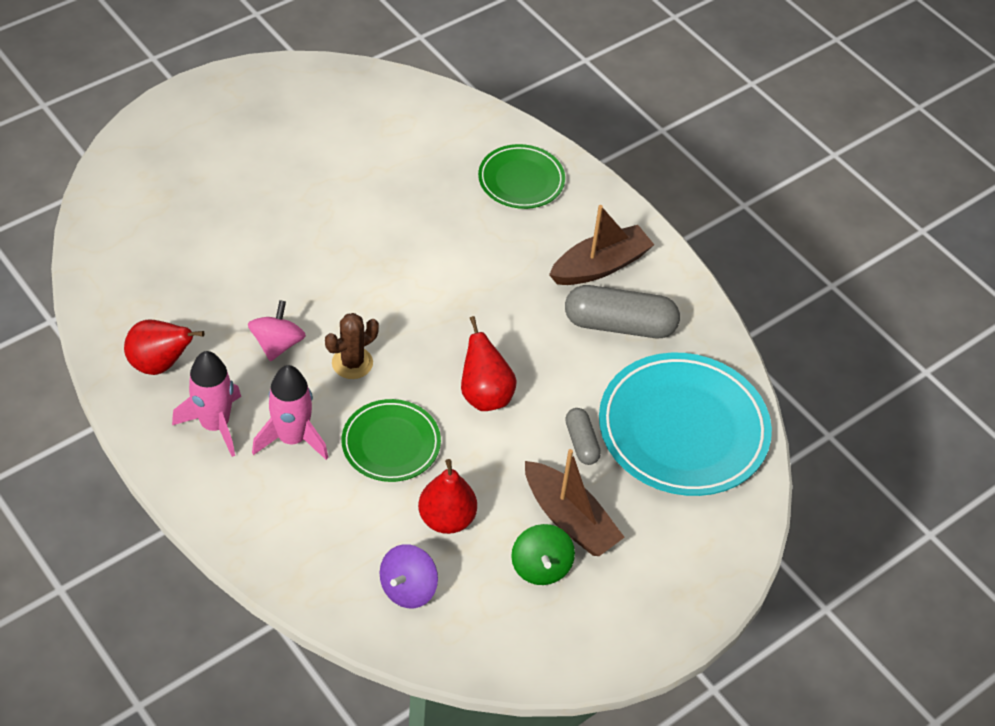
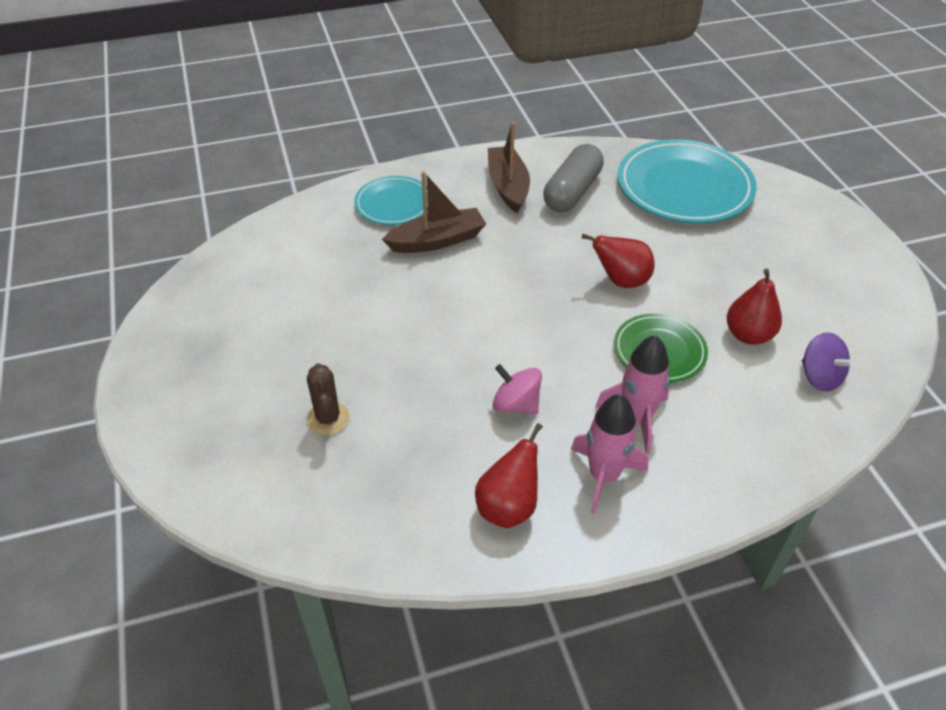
camera: 65 degrees left, 5 degrees down
brown cactus [325,313,379,379] -> brown cactus moved to [307,363,350,435]
green plate [478,144,565,209] -> turquoise plate [354,176,428,225]
green spinning top [511,524,575,585] -> none
brown boat [525,449,625,556] -> brown boat moved to [382,171,486,253]
grey capsule [565,408,601,465] -> none

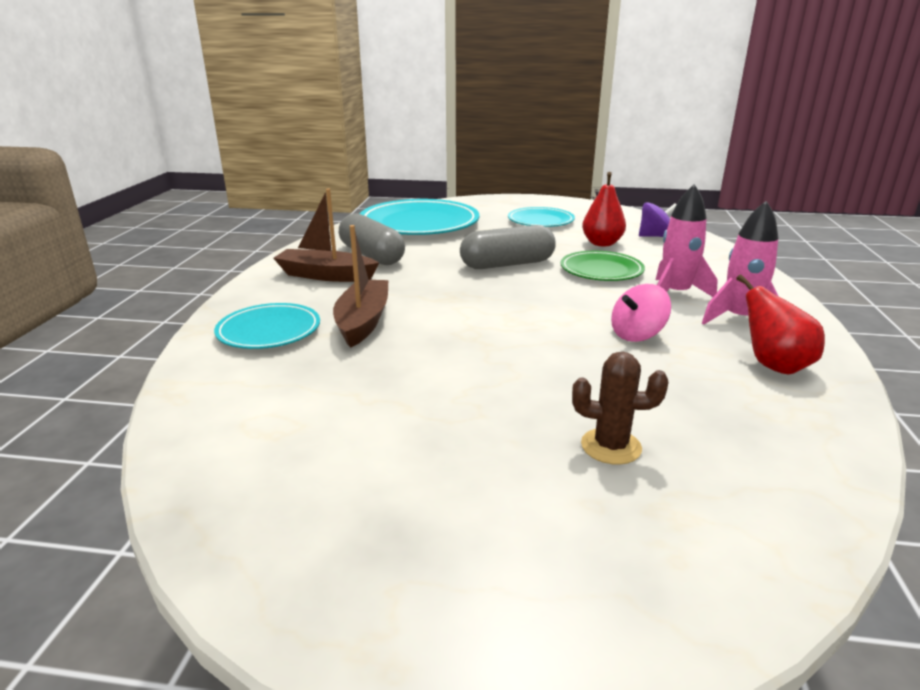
camera: 65 degrees left, 20 degrees down
red pear [582,234,655,288] -> grey capsule [460,225,556,269]
none -> turquoise plate [508,207,575,227]

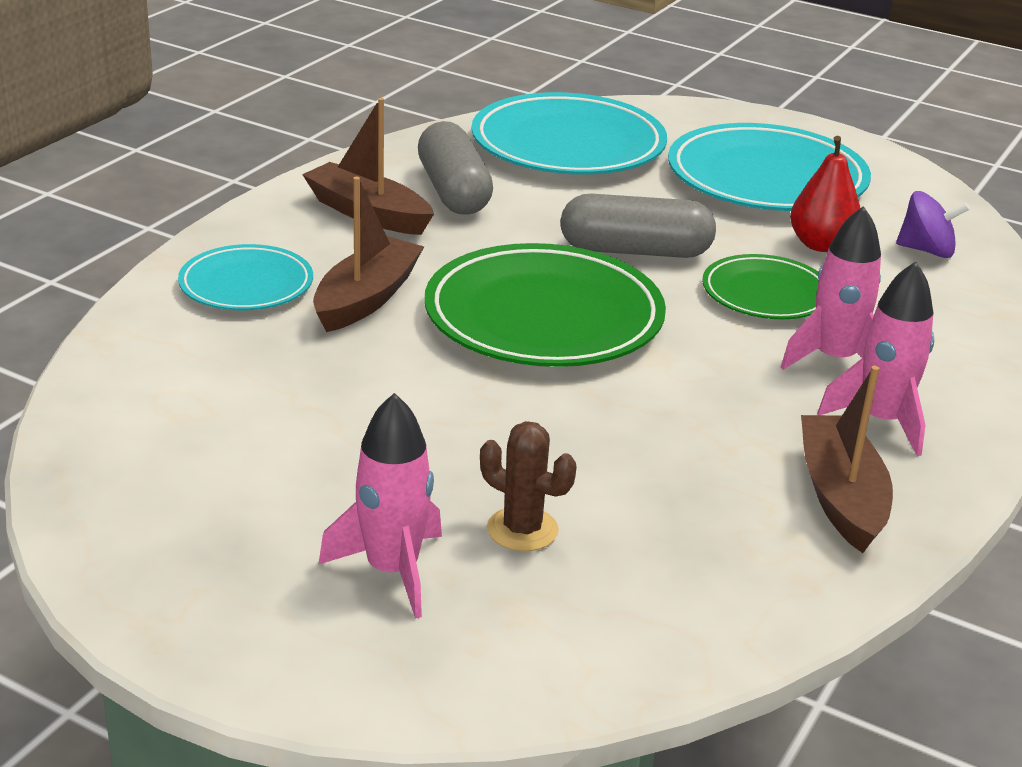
camera: 20 degrees right, 5 degrees up
turquoise plate [508,207,575,227] -> turquoise plate [668,123,871,211], size x1.78
pink spinning top [611,284,671,342] -> none
red pear [736,274,825,375] -> brown boat [801,366,893,553]
none -> pink rocket [318,393,442,619]
none -> green plate [424,243,666,367]

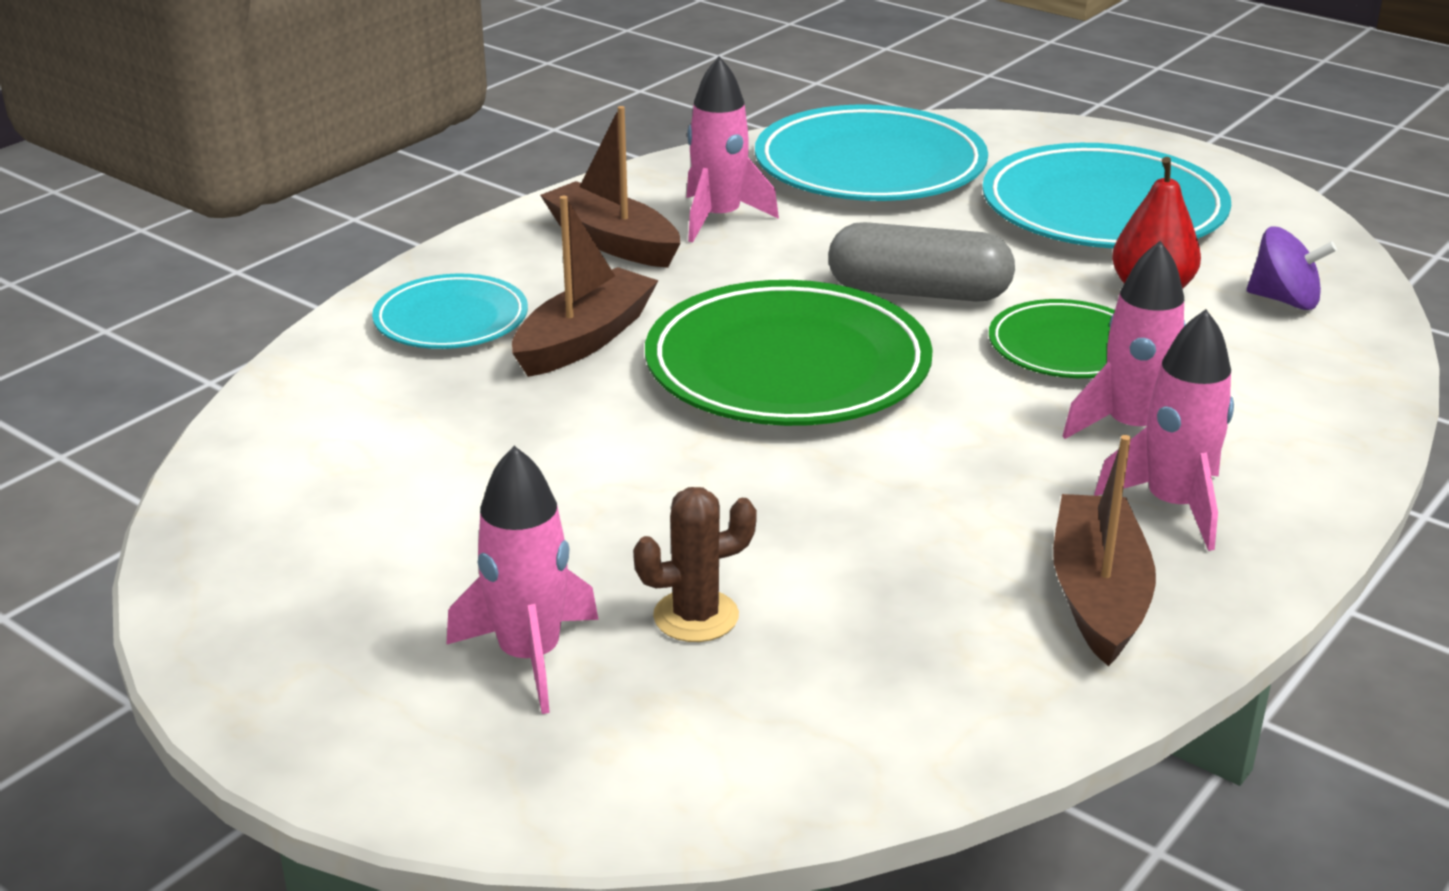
camera: 10 degrees right, 0 degrees up
grey capsule [418,121,493,215] -> pink rocket [687,56,779,242]
brown cactus [480,421,577,551] -> brown cactus turned 60 degrees counterclockwise [633,487,757,642]

